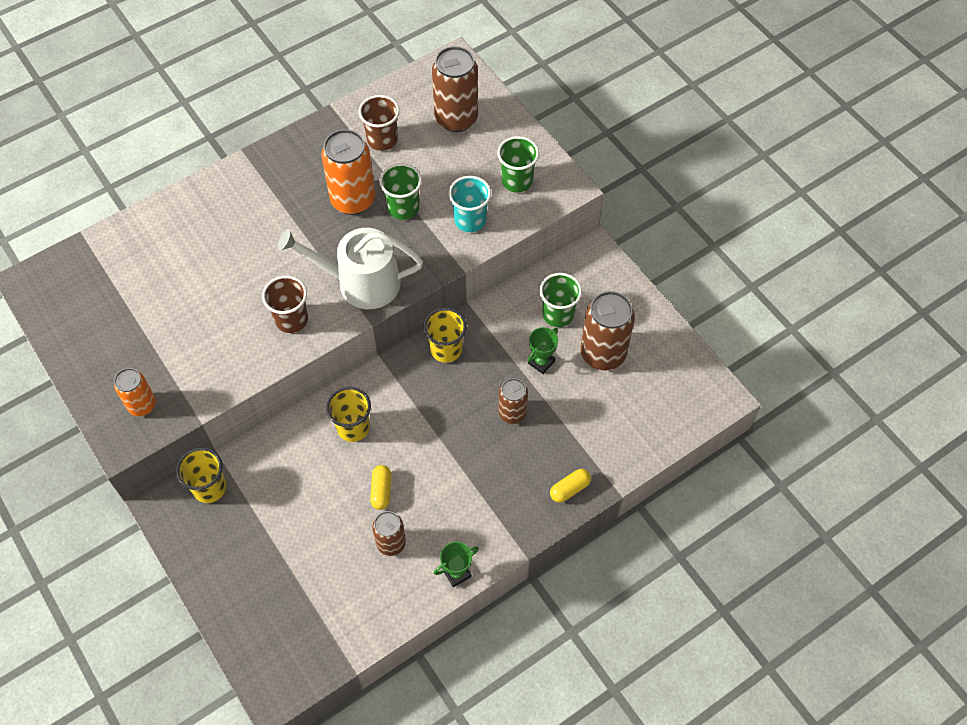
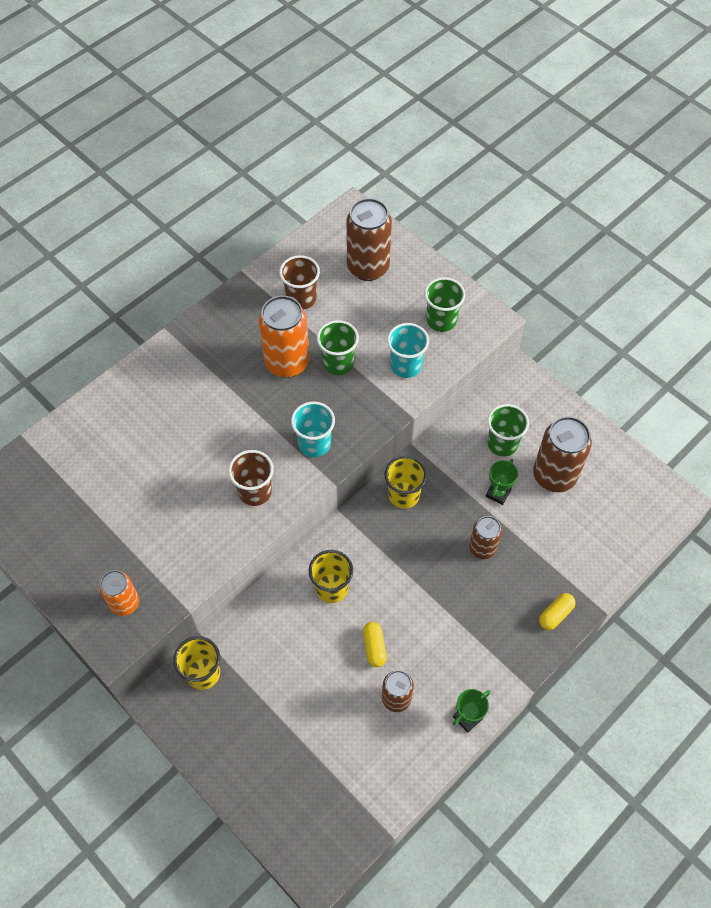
camera: 10 degrees left, 0 degrees up
white watering can [278,228,423,309] -> turquoise cup [291,402,335,457]

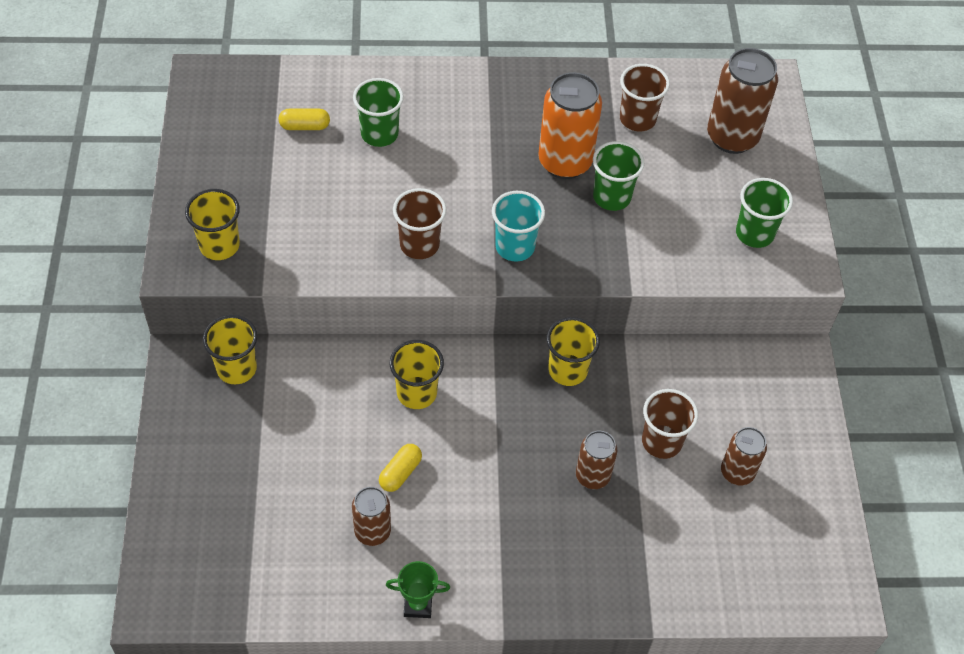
camera: 40 degrees right, 5 degrees down
orange can [100,570,139,616] -> yellow cup [185,189,240,260]
turquoise cup [387,323,429,378] -> none
green trophy [486,459,518,505] -> brown cup [642,389,698,459]
green cup [488,404,529,457] -> green cup moved to [353,78,404,147]
brown can [533,416,592,493] -> brown can [721,427,767,485], size x0.59
yellow capsule [539,593,576,630] -> yellow capsule moved to [278,108,330,130]

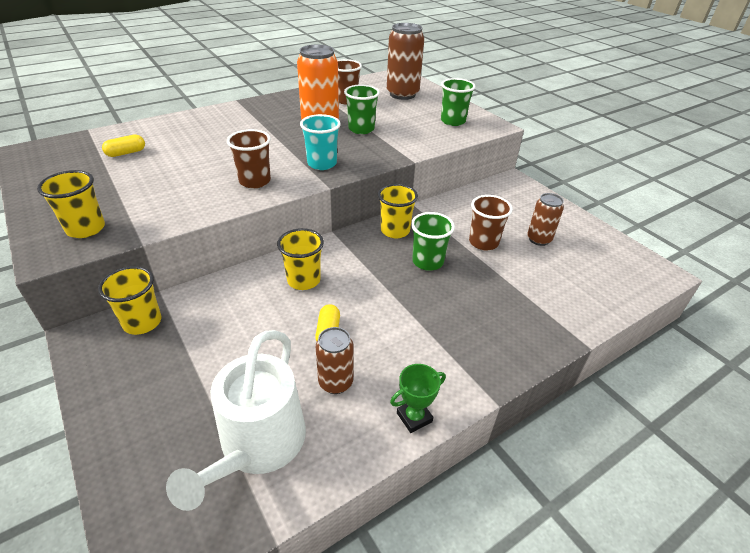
camera: 30 degrees left, 15 degrees down
green cup [353,78,404,147] -> green cup moved to [411,212,455,271]
brown can [576,431,617,489] -> none
none -> white watering can [166,330,306,511]

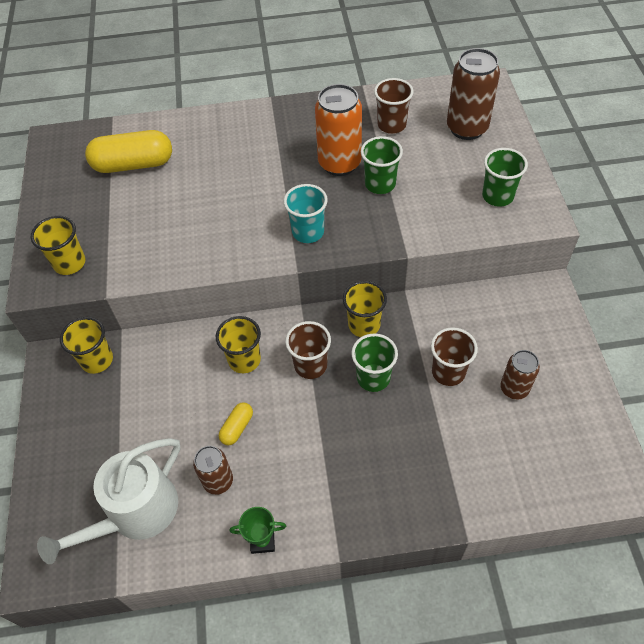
camera: 30 degrees right, 15 degrees up
yellow capsule [102,134,145,157] -> yellow capsule [85,130,172,173], size x2.10
brown cup [227,129,271,188] -> brown cup moved to [285,321,331,379]

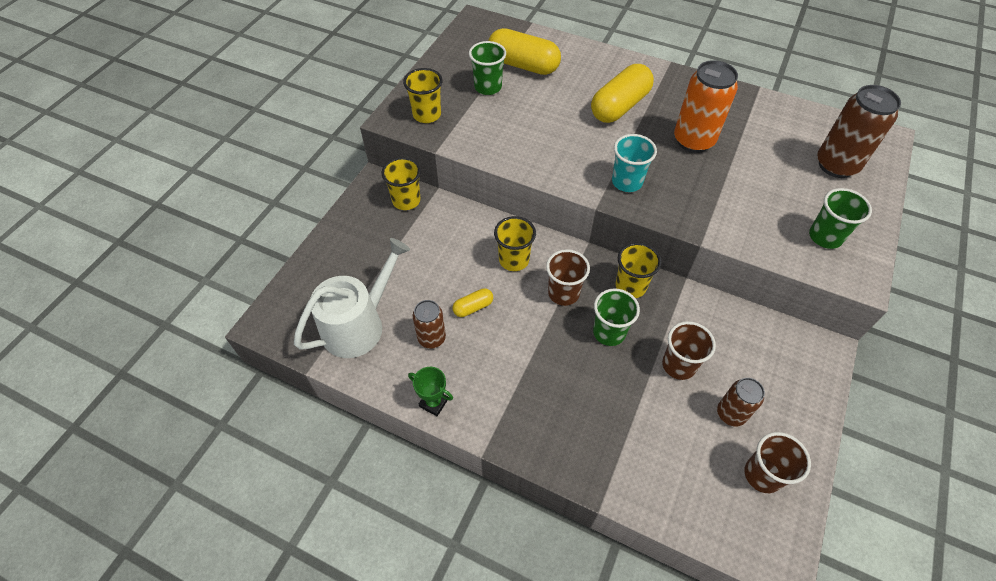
camera: 30 degrees right, 0 degrees up
white watering can [37,438,181,564] -> white watering can turned 150 degrees clockwise [294,238,410,358]
green cup [361,136,403,194] -> green cup moved to [469,41,506,95]
brown cup [374,78,414,134] -> brown cup moved to [744,432,811,493]
none -> yellow capsule [591,64,654,123]

